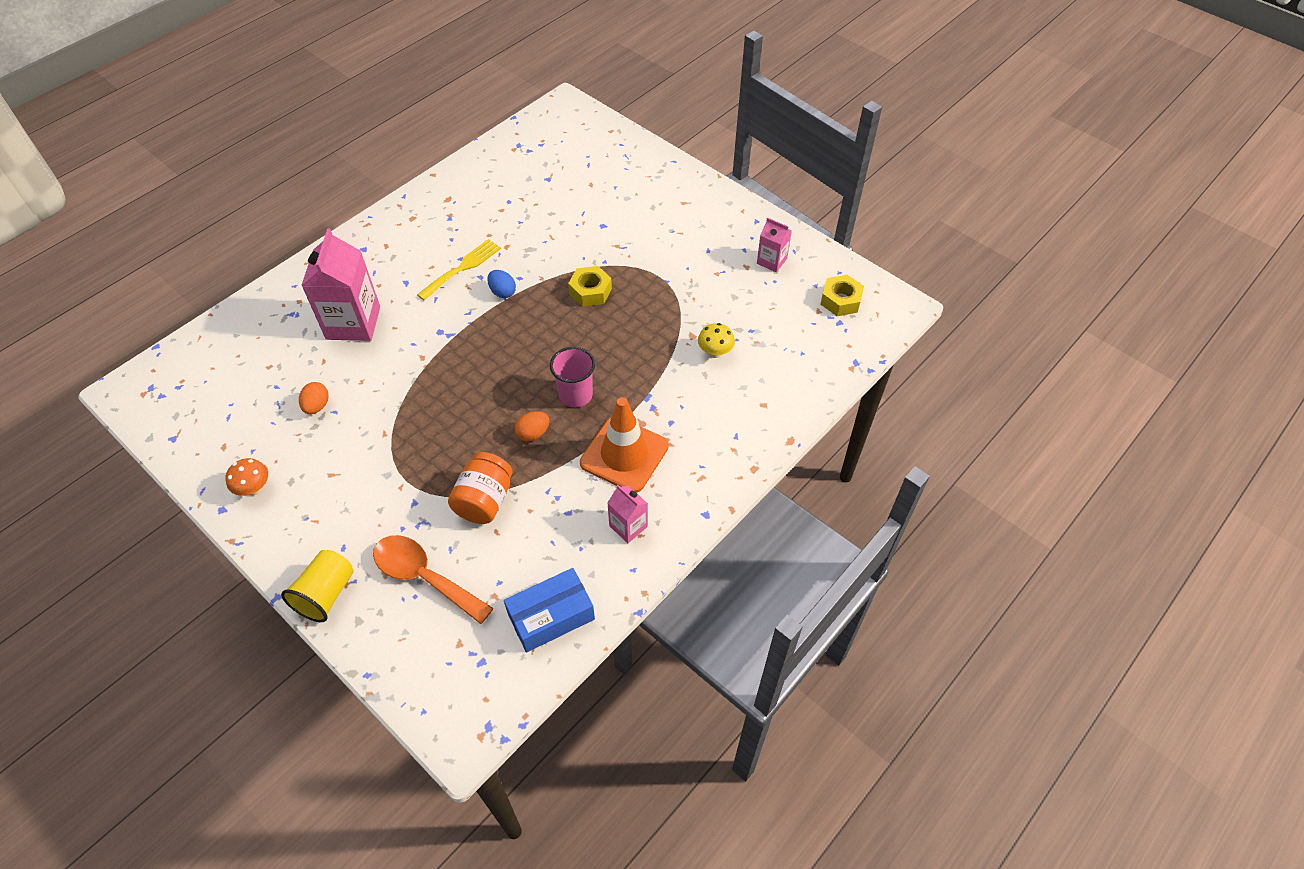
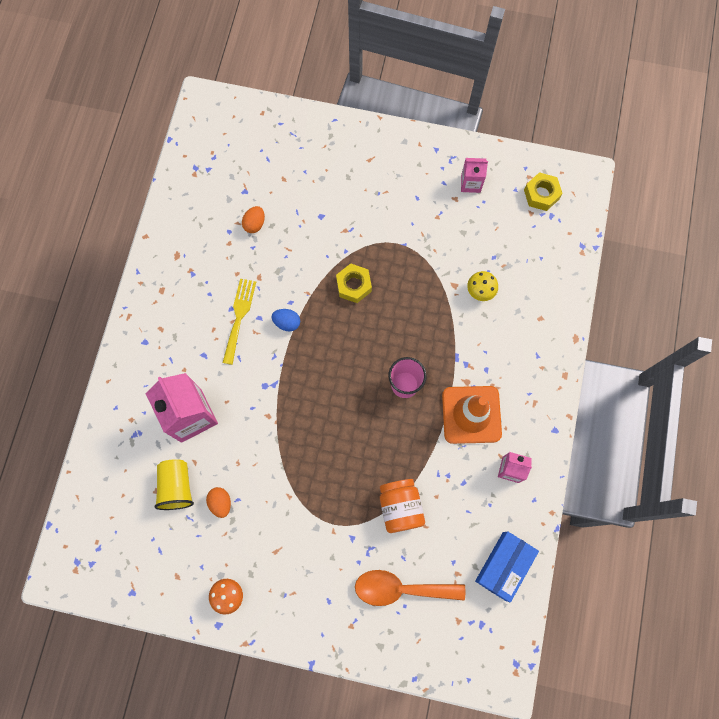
camera: 30 degrees left, 20 degrees up
yellow cup [281,550,354,622] -> yellow cup moved to [154,459,194,510]
orange egg [515,411,549,442] -> orange egg moved to [242,206,265,233]

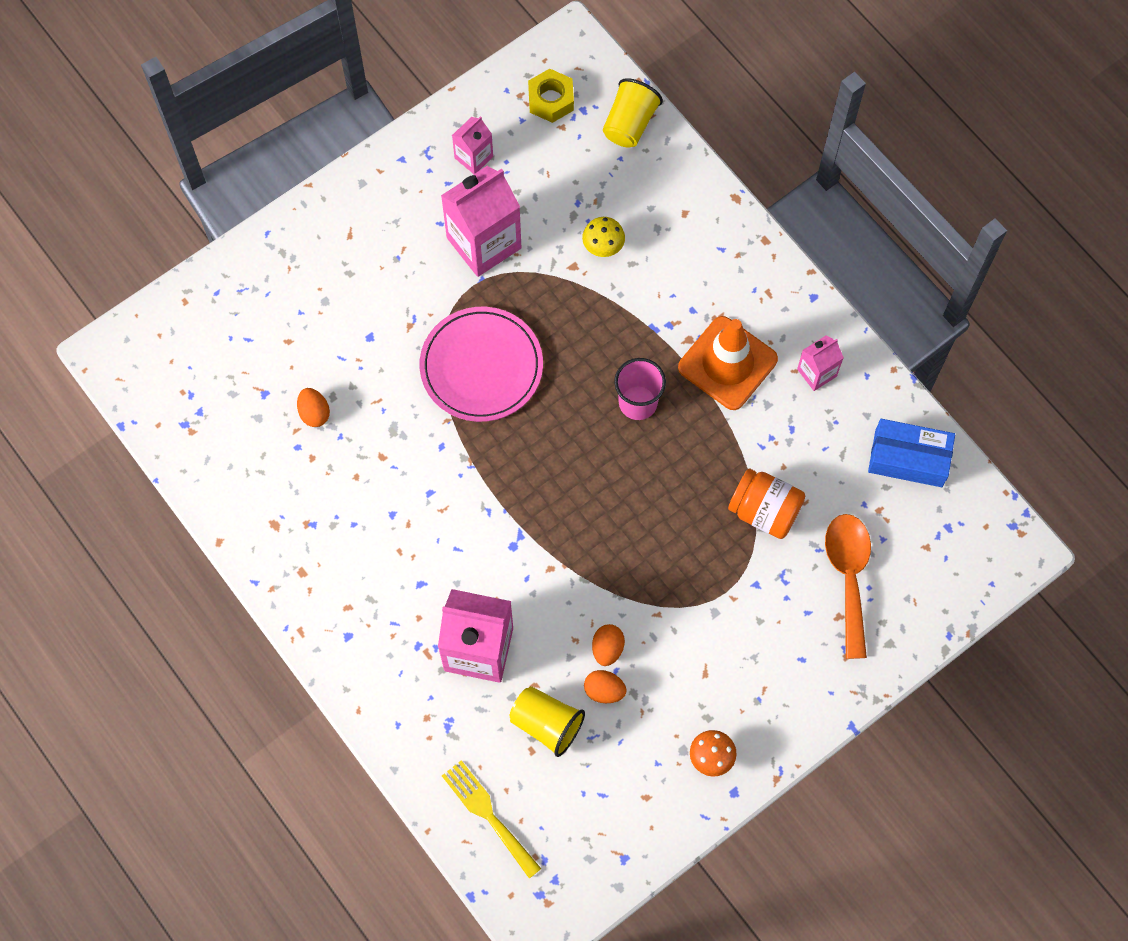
camera: 50 degrees left, 5 degrees down
yellow fork [223,279,256,365] -> yellow fork moved to [442,760,541,879]
blue egg [272,309,300,332] -> none
yellow nut [336,264,372,303] -> pink plate [420,307,543,422]
orange spoon [355,570,465,606] -> orange spoon turned 135 degrees clockwise [825,514,871,659]
blue box [475,531,539,602] -> blue box turned 60 degrees counterclockwise [868,419,955,487]
none -> pink carton [441,166,522,277]
none -> orange egg [592,624,625,666]
none -> yellow cup [603,78,663,148]

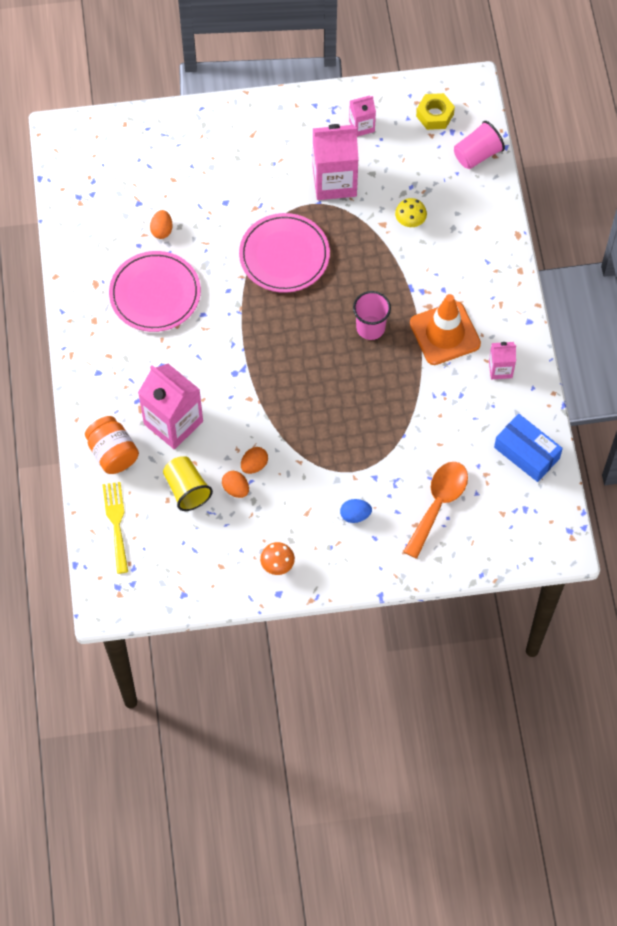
camera: 30 degrees right, 5 degrees down
yellow cup [603,78,663,148] -> pink cup [454,121,505,169]
orange jar [728,468,805,539] -> orange jar moved to [85,416,139,474]
none -> pink plate [109,251,201,332]
none -> blue egg [340,499,372,523]

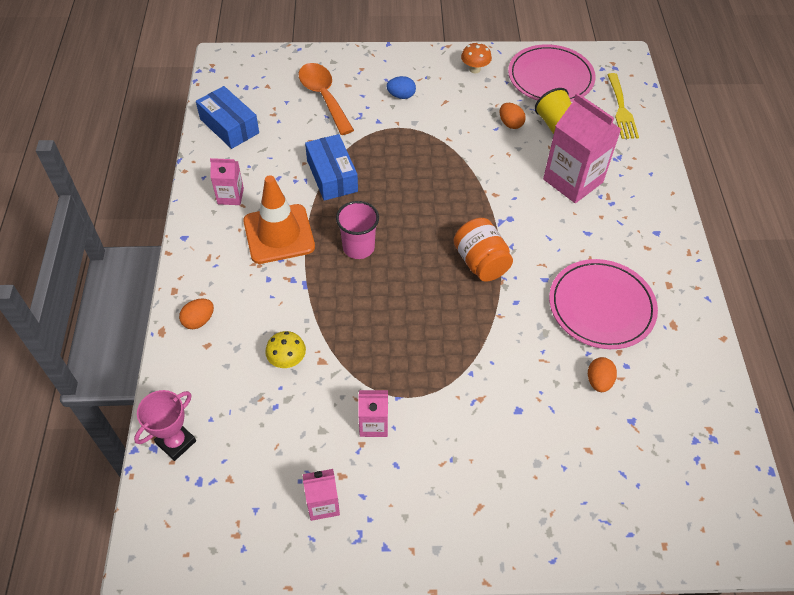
camera: 175 degrees left, 10 degrees down
orange jar [85,416,139,474] -> orange jar moved to [454,218,513,282]
pink plate [239,213,330,293] -> pink plate moved to [508,44,596,102]
orange egg [241,447,268,474] -> orange egg moved to [179,298,214,329]
pink carton [313,124,359,200] -> pink carton [358,390,388,437], size x0.52
orange spoon [403,462,468,559] -> orange spoon turned 120 degrees clockwise [299,63,354,135]
yellow nut [416,93,455,130] -> none
pink cup [454,121,505,169] -> pink trophy [134,390,196,461]
none -> blue box [305,134,358,201]

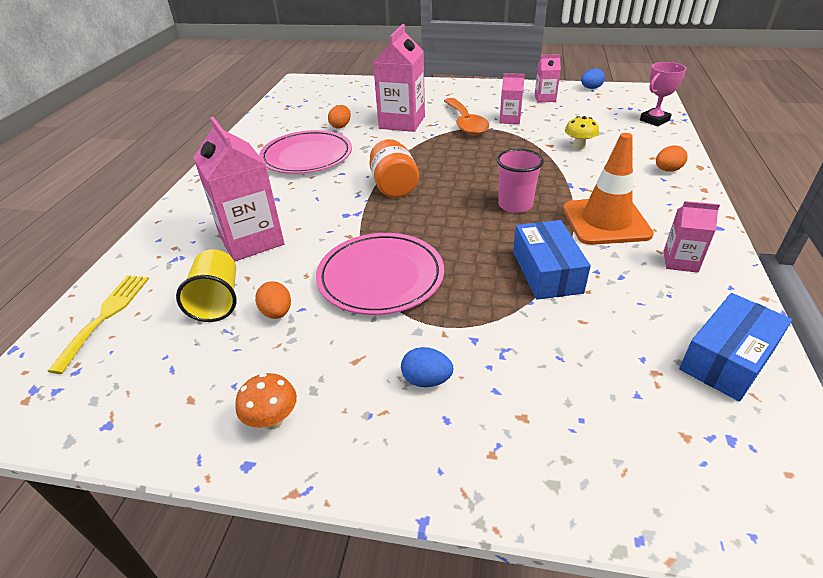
camera: 165 degrees left, 15 degrees down
blue box [196,86,259,149] -> blue box turned 75 degrees clockwise [679,293,792,401]
orange spoon [299,63,354,135] -> orange spoon moved to [444,98,489,135]
pink plate [508,44,596,102] -> pink plate moved to [316,233,444,315]
none -> pink carton [373,24,425,132]
none -> blue egg [581,68,605,89]

